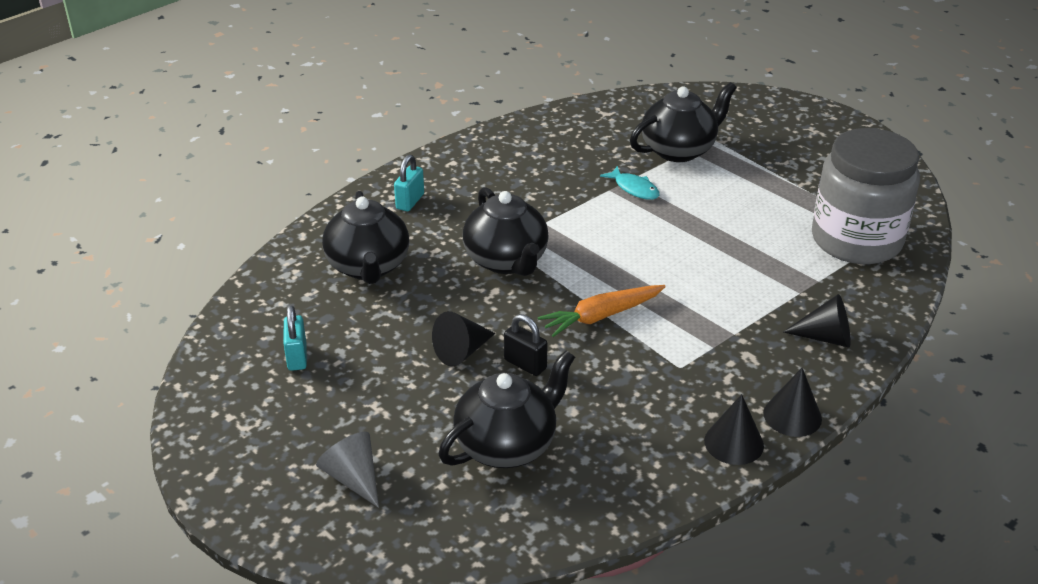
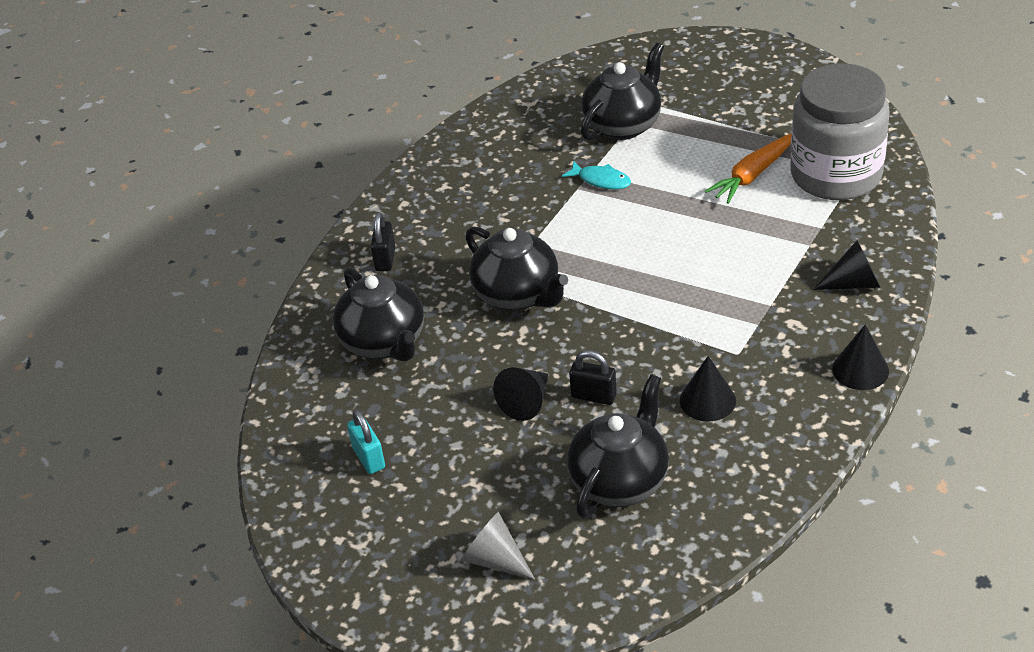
camera: 15 degrees left, 5 degrees up
turquoise padlock [394,155,424,211] -> black padlock [371,212,395,271]
orange carrot [538,285,666,337] -> orange carrot moved to [705,133,792,204]
black cone [704,394,764,465] -> black cone moved to [680,356,736,422]

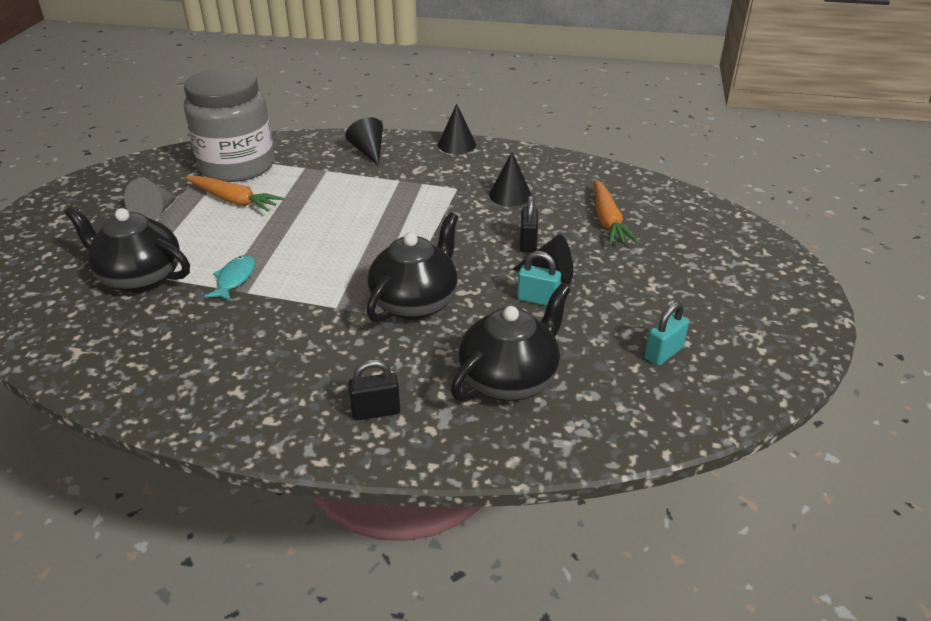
camera: 110 degrees left, 5 degrees down
grey cone [461,512,535,580] -> grey cone moved to [124,178,176,221]
black teapot [567,374,669,518] -> orange carrot [594,179,638,244]
none -> turquoise padlock [517,251,561,306]

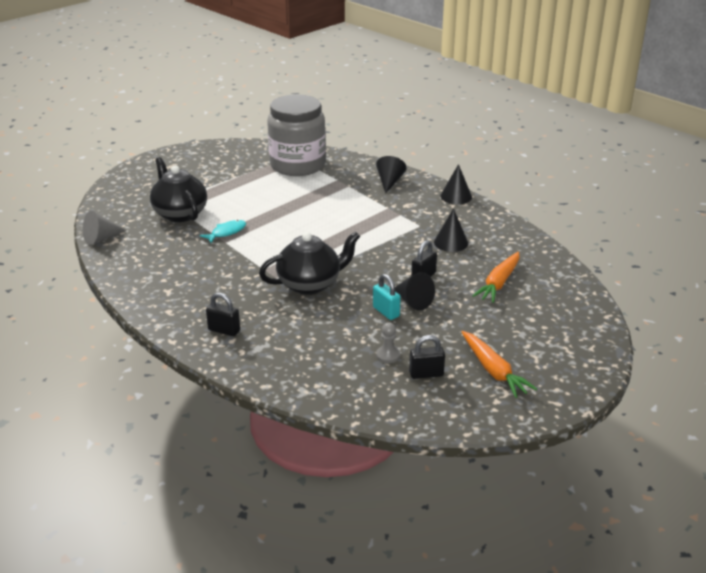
camera: 35 degrees right, 5 degrees down
grey cone [124,178,176,221] -> grey cone moved to [83,210,126,245]
orange carrot [186,176,284,212] -> orange carrot moved to [462,331,537,398]
black teapot [451,284,570,402] -> none
turquoise padlock [645,302,689,366] -> black padlock [409,335,445,379]
none -> grey pawn [376,322,400,363]

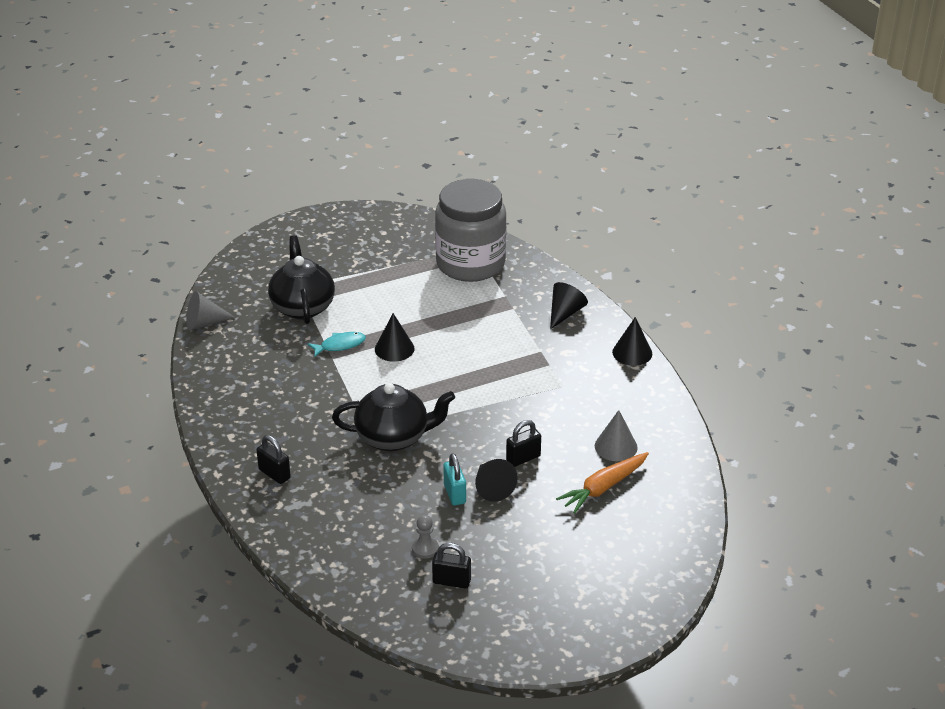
camera: 20 degrees right, 5 degrees up
black cone [434,208,468,252] -> black cone moved to [375,313,414,362]
orange carrot [462,331,537,398] -> none
none -> grey cone [595,410,638,461]

